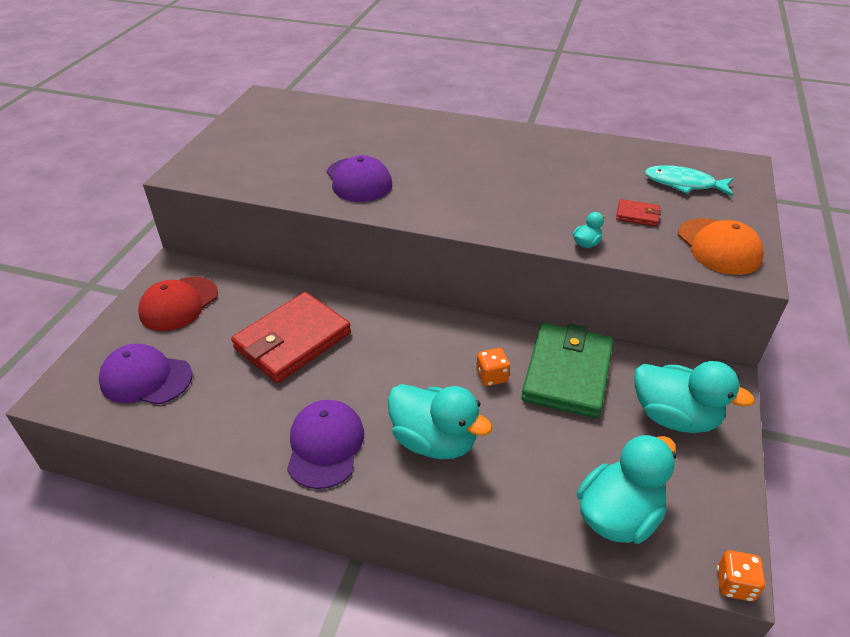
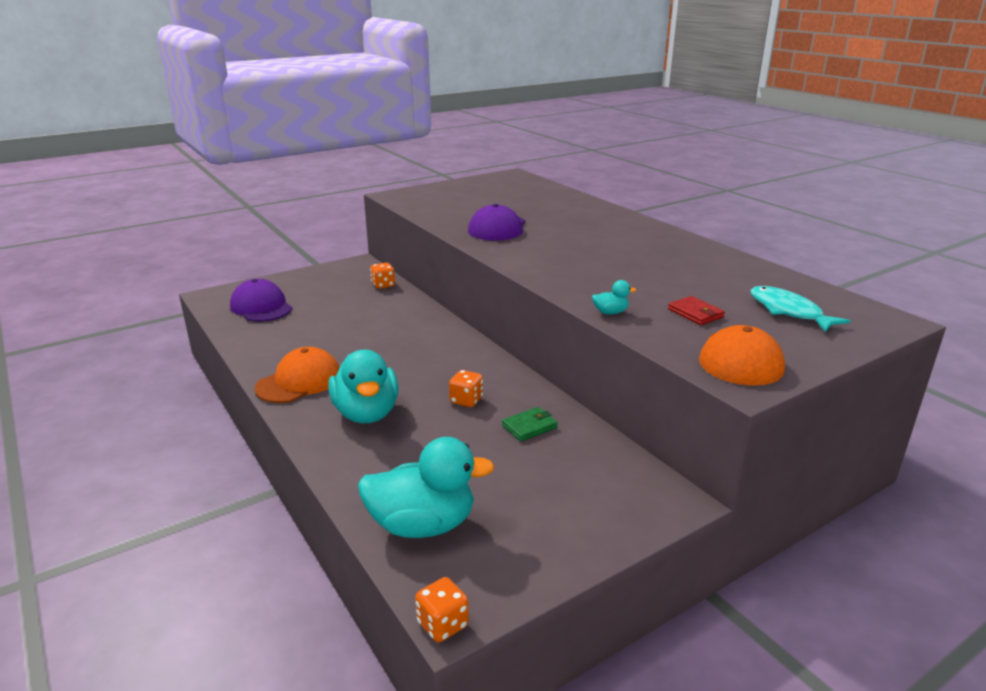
camera: 40 degrees right, 15 degrees down
red cap [138,277,218,331] -> none
red wallet [231,292,351,383] -> none
purple cap [287,400,364,489] -> orange cap [254,347,340,403]
green wallet [521,323,613,418] -> green wallet [502,407,558,441], size x0.43
turquoise duck [634,361,755,433] -> none
none -> orange dice [370,263,395,289]

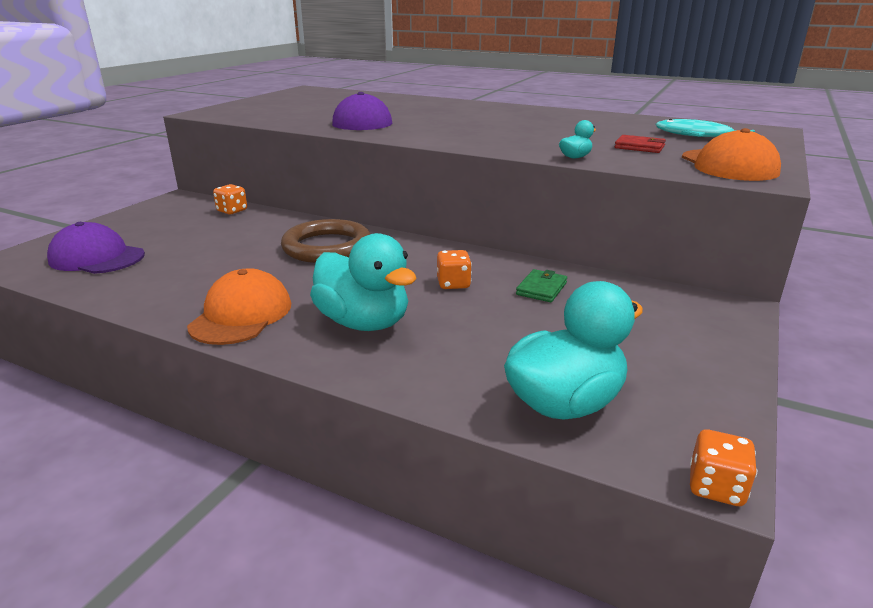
camera: 30 degrees left, 0 degrees up
none -> brown ring [281,219,370,263]

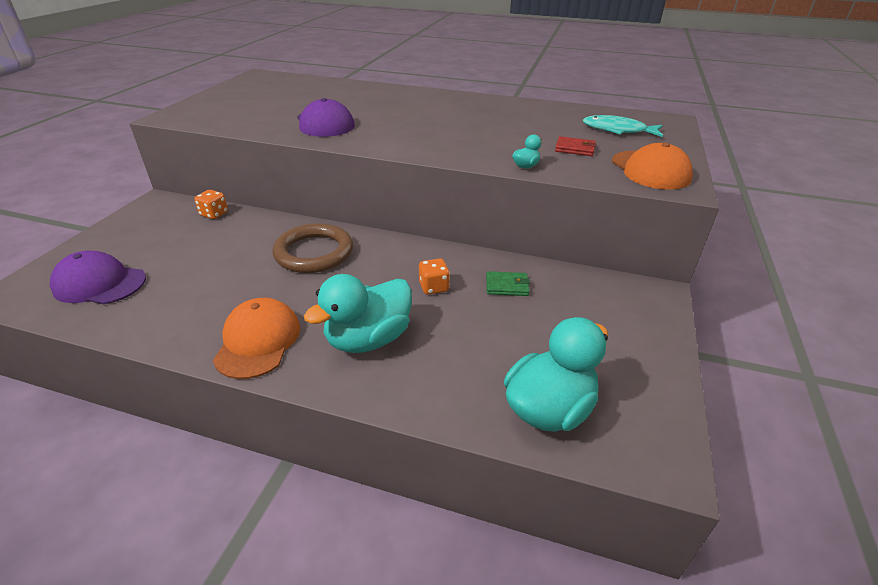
camera: 10 degrees left, 10 degrees up
turquoise duck [310,233,417,331] -> turquoise duck turned 105 degrees clockwise [304,274,412,353]
green wallet [516,269,567,302] -> green wallet turned 75 degrees clockwise [486,271,530,296]
orange dice [690,429,757,506] -> none

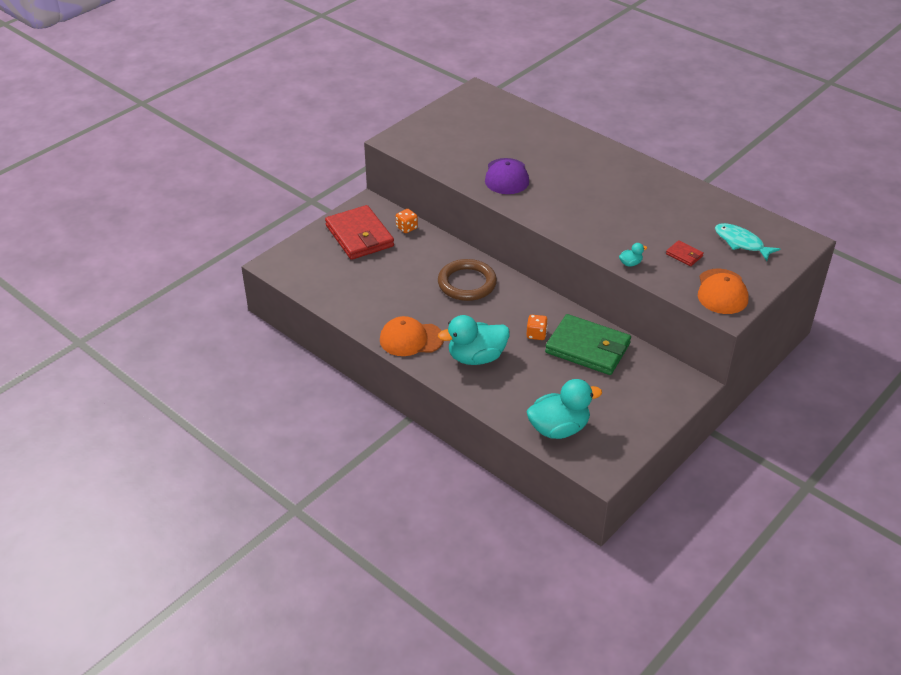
camera: 25 degrees right, 5 degrees up
purple cap [50,250,146,305] -> none
orange cap [213,298,300,379] -> orange cap turned 120 degrees counterclockwise [380,316,444,356]
green wallet [486,271,530,296] -> green wallet [545,314,631,375], size x2.35
none -> red wallet [325,205,394,260]

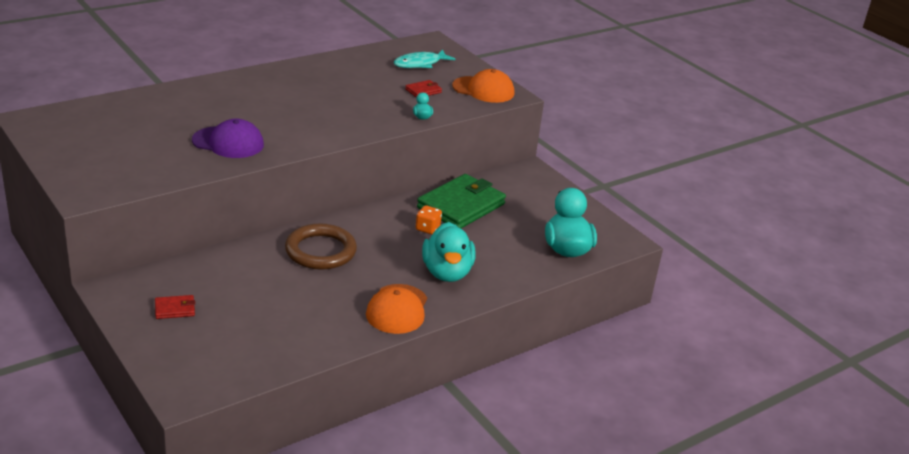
camera: 80 degrees left, 10 degrees down
red wallet [325,205,394,260] -> red wallet [155,295,195,319], size x0.43
orange dice [396,209,418,233] -> none

